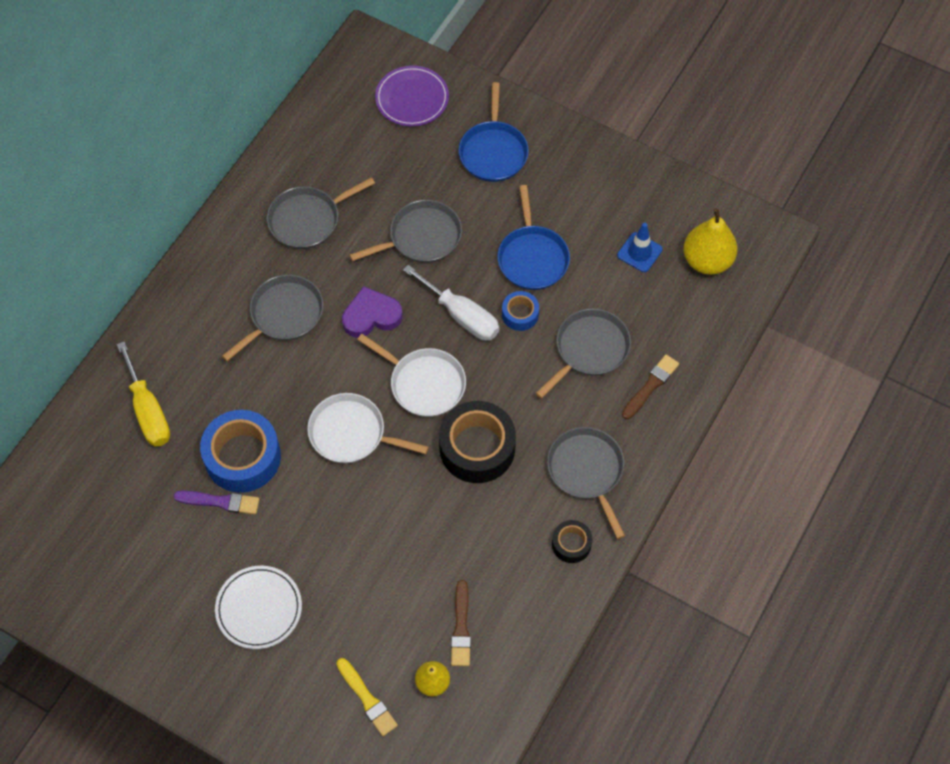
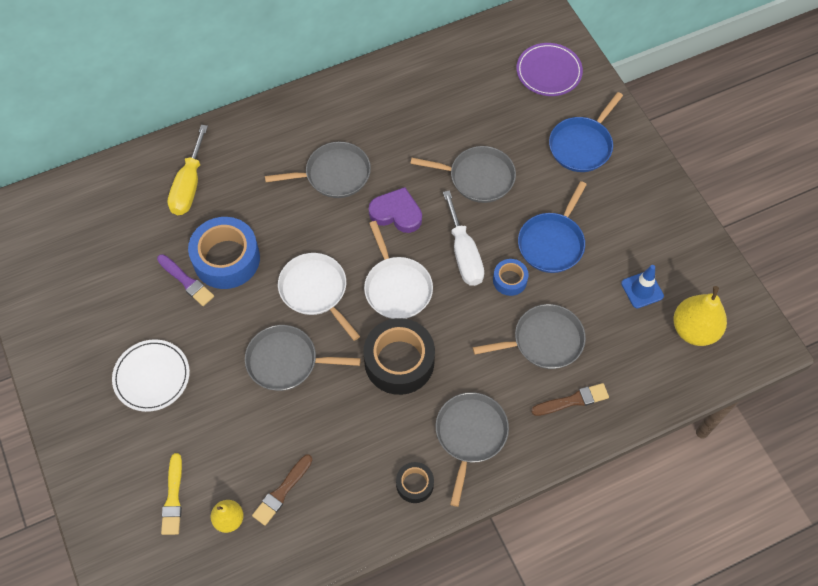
camera: 35 degrees right, 0 degrees up
grey pan [267,177,375,249] -> grey pan moved to [245,325,361,391]

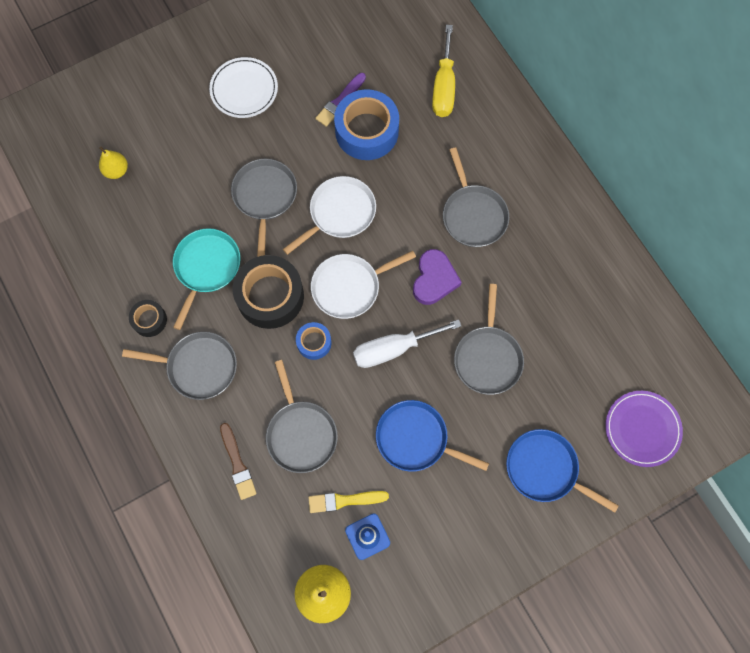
camera: 85 degrees right, 10 degrees up
yellow brush [161,453,182,535] -> yellow brush moved to [308,491,389,513]
yellow screwdriver [168,125,208,215] -> yellow screwdriver turned 90 degrees counterclockwise [432,25,455,117]
brown brush [252,454,313,526] -> none
blue tape [493,259,529,296] -> blue tape moved to [296,322,332,360]
none -> turquoise pan [173,228,241,330]

